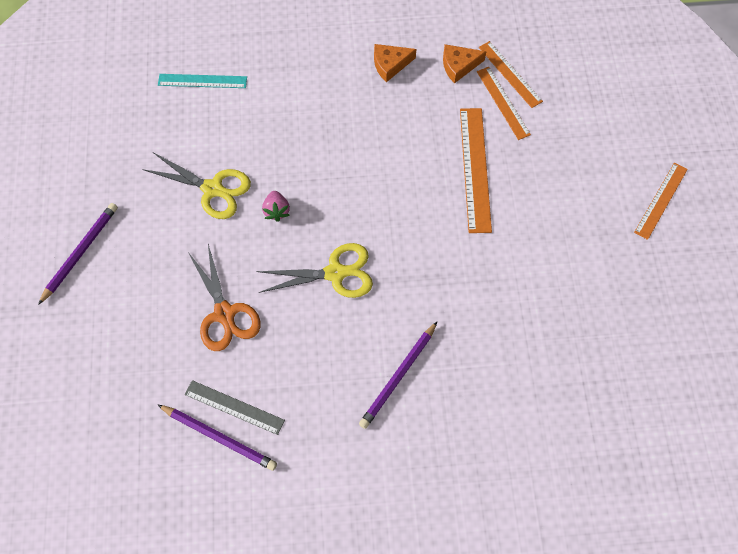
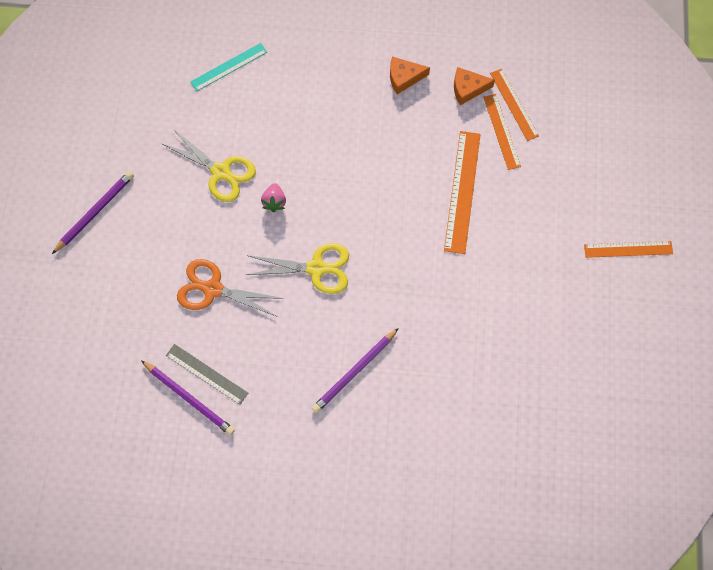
camera: 10 degrees right, 5 degrees up
turquoise ruler [158,74,247,88] -> turquoise ruler turned 45 degrees counterclockwise [190,43,267,91]
orange scissors [188,244,261,351] -> orange scissors turned 120 degrees clockwise [177,259,284,317]
orange ruler [634,162,688,240] -> orange ruler turned 45 degrees clockwise [584,241,673,258]

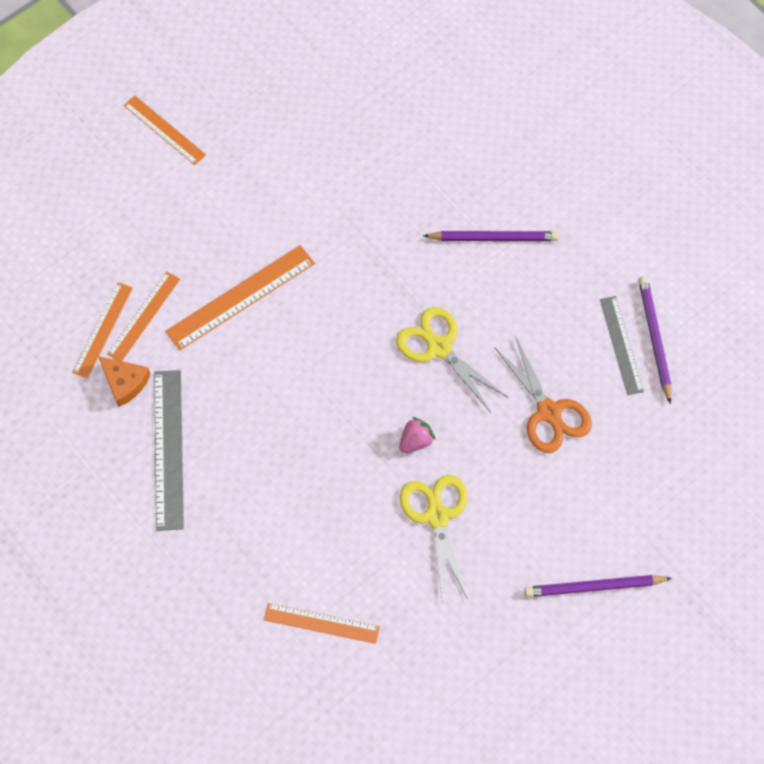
camera: 135 degrees left, 5 degrees down
turquoise ruler [190,43,267,91] -> orange ruler [264,603,380,644]
orange cheese [390,57,430,94] -> grey ruler [154,370,184,531]

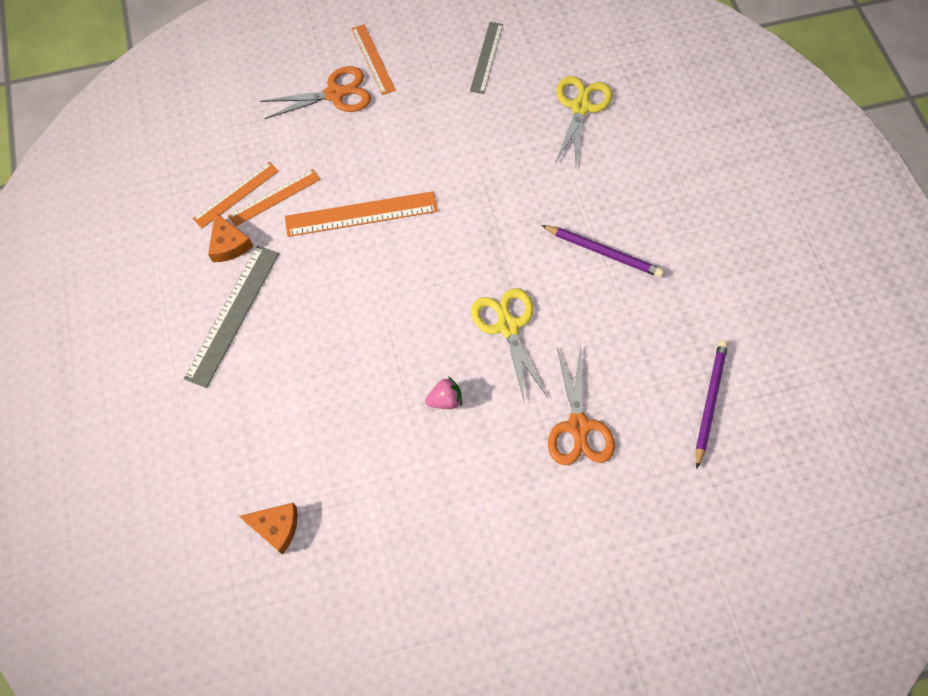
camera: 25 degrees right, 0 degrees up
orange ruler [264,603,380,644] -> orange cheese [239,503,298,555]
yellow scissors [400,475,468,600] -> yellow scissors moved to [555,76,612,166]
purple pencil [524,575,672,597] -> none
grey ruler [600,296,644,395] -> grey ruler moved to [470,22,503,94]
none -> orange scissors [260,66,371,119]

